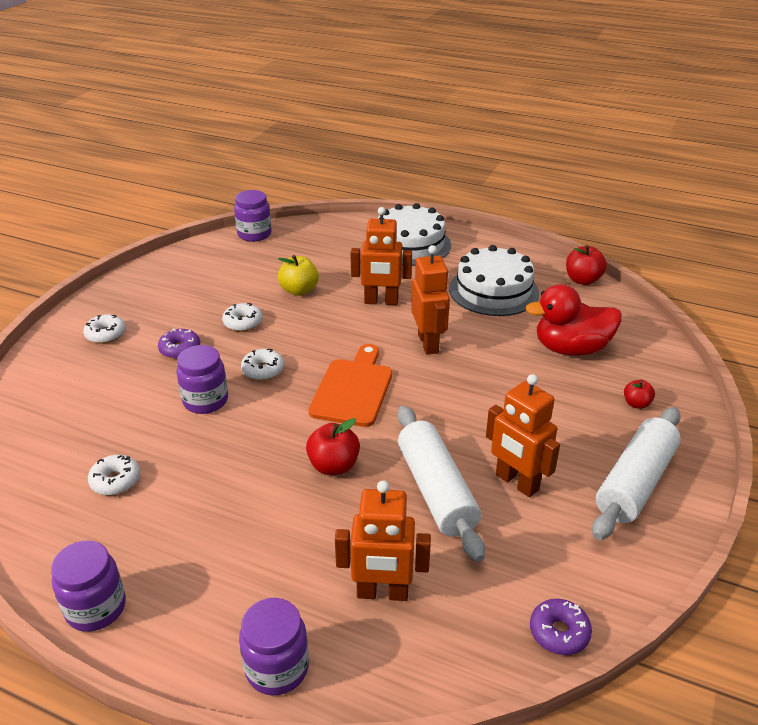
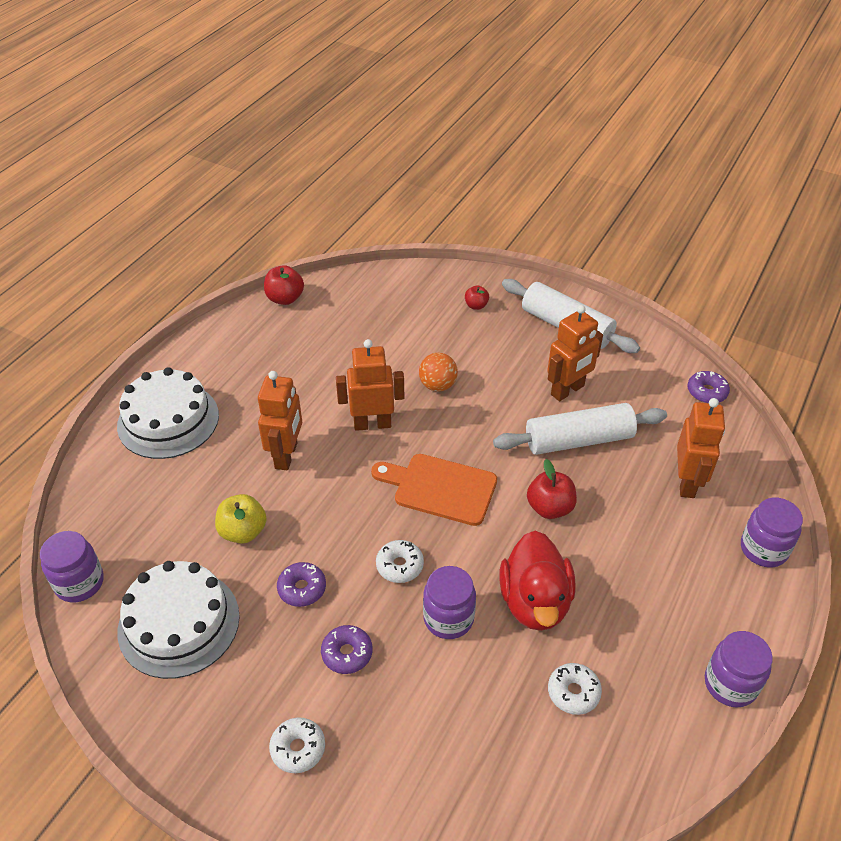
camera: 85 degrees left, 10 degrees up
white donut [222,303,262,332] -> purple donut [277,562,326,607]
white cake [449,245,539,316] -> white cake moved to [118,561,240,679]
red duck [525,284,622,356] -> red duck moved to [500,531,576,631]
none -> orange ball [419,353,458,392]

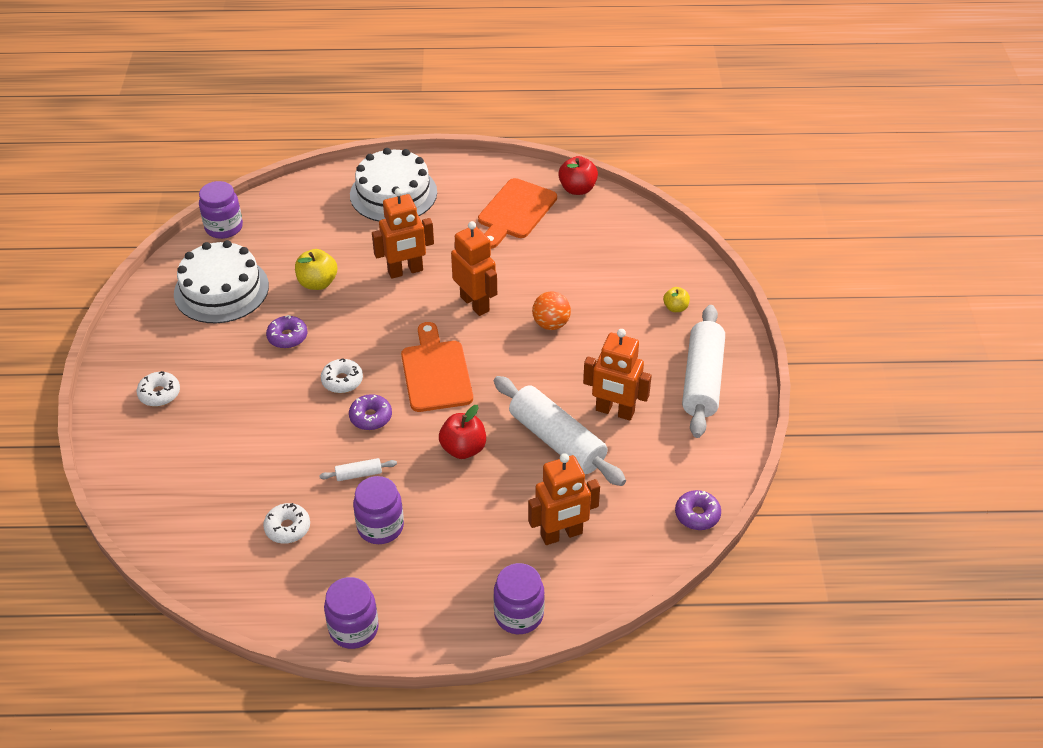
camera: 60 degrees right, 0 degrees up
purple donut [321,625,373,674] -> purple donut moved to [349,394,392,430]
purple jar [423,566,476,639] -> purple jar moved to [353,476,404,544]
red apple [465,285,489,310] -> yellow apple [663,287,690,312]
red duck [500,531,576,631] -> white rolling pin [319,458,397,481]
none -> orange cutting board [478,178,557,249]

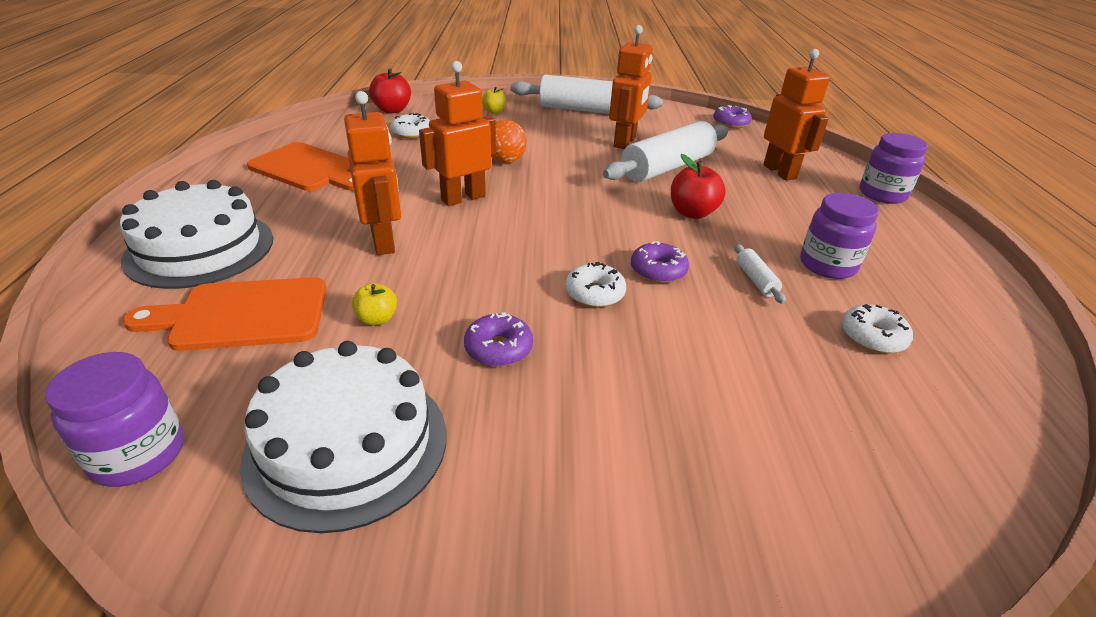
camera: 90 degrees left, 10 degrees down
white donut [137,371,180,407] -> white donut moved to [391,113,430,139]
yellow apple [295,249,337,290] -> yellow apple [352,283,397,326], size x0.61
purple jar [324,577,379,649] -> none
orange cutting board [401,322,473,412] -> orange cutting board moved to [123,277,326,351]
red apple [558,156,598,195] -> red apple moved to [369,68,411,114]

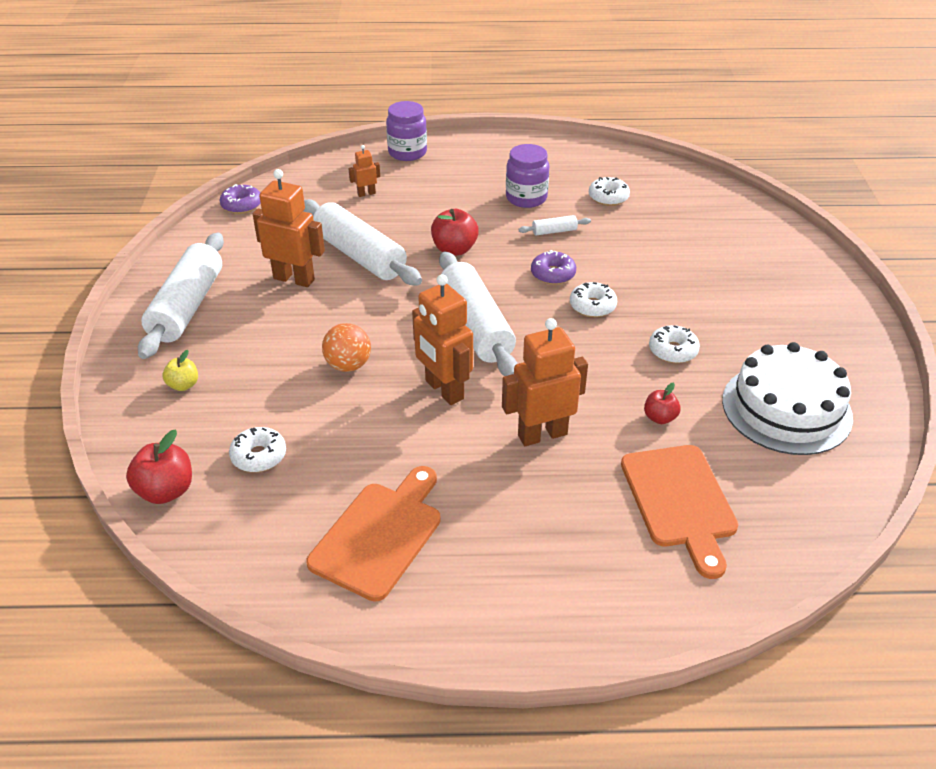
camera: 90 degrees left, 5 degrees up
purple jar [45,352,184,487] -> none
white cake [120,180,273,289] -> none
yellow apple [352,283,397,326] -> red apple [644,383,681,424]
purple donut [464,312,533,367] -> white donut [649,325,700,363]
orange robot [763,49,830,181] -> orange robot [348,145,380,197], size x0.49
none -> white rolling pin [439,252,518,376]

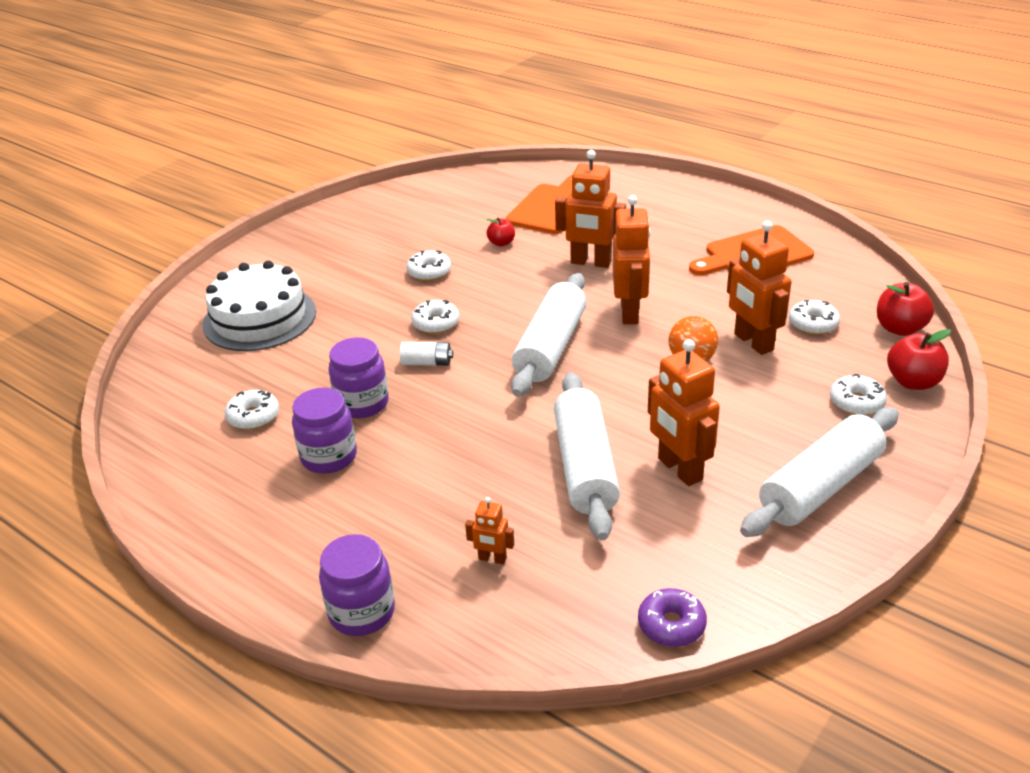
camera: 140 degrees left, 5 degrees down
yellow apple [163,350,198,391] -> white donut [830,374,887,415]
red apple [431,209,479,256] -> red apple moved to [887,329,951,390]
white rolling pin [519,215,591,235] -> purple jar [328,337,389,418]
purple donut [531,250,576,285] -> white battery [400,342,453,366]
white cake [722,342,853,455] -> white cake moved to [202,261,316,351]
none -> orange robot [727,221,792,355]

